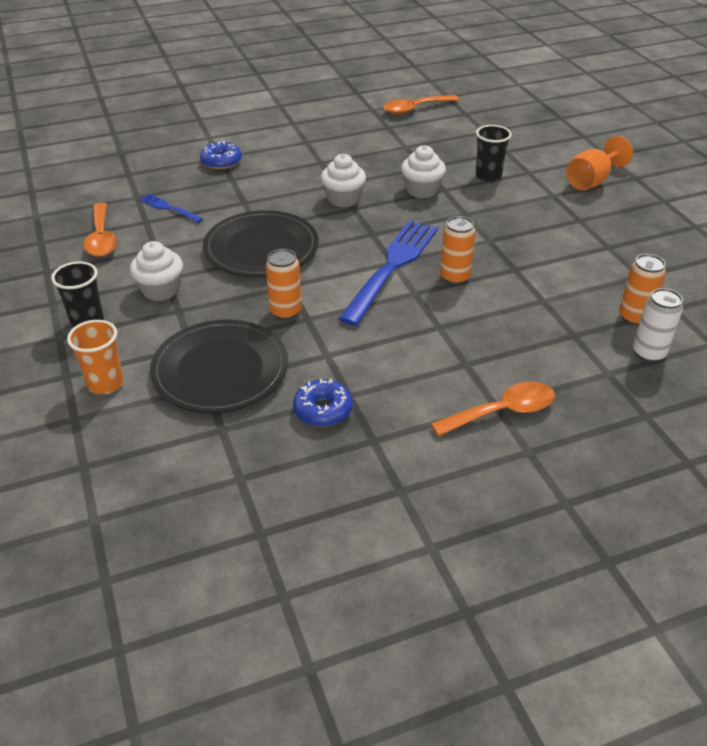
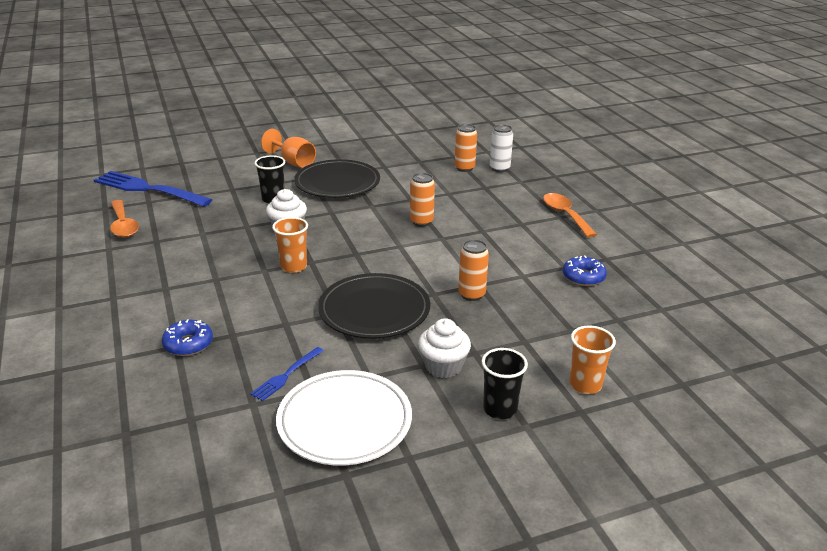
camera: 90 degrees left, 10 degrees down
orange spoon [83,203,117,257] -> white plate [276,370,412,465]
black plate [150,319,288,413] -> black plate moved to [294,159,380,198]
white cupcake [321,154,366,207] -> orange cup [272,217,308,273]
blue fork [338,220,438,326] -> blue fork moved to [94,171,212,207]

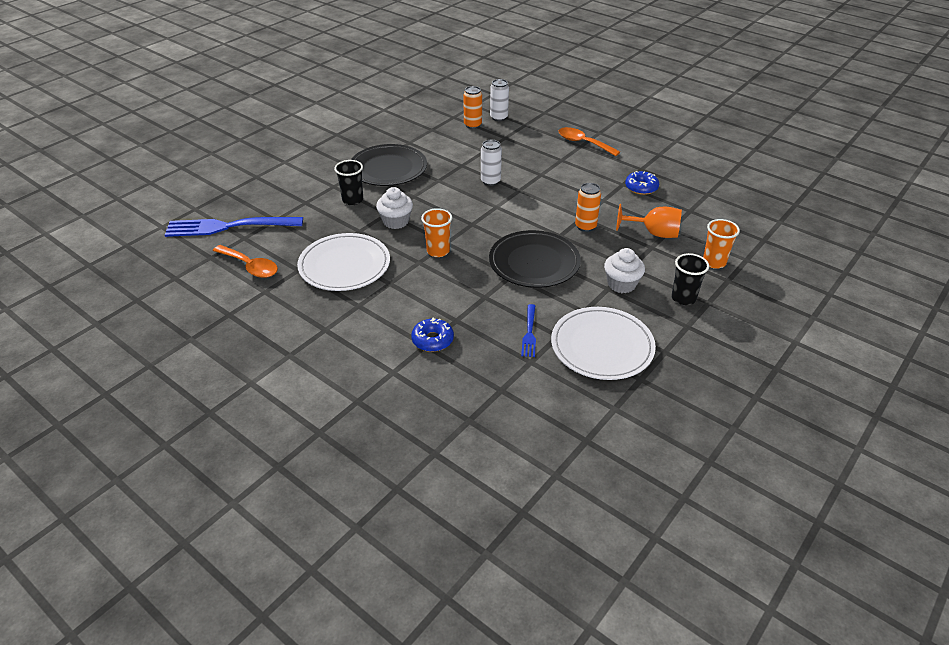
camera: 30 degrees left, 10 degrees up
orange goblet [261,129,316,168] -> orange goblet moved to [616,204,682,238]
orange can [410,173,435,227] -> white can [481,140,502,186]
none -> white plate [297,233,390,291]

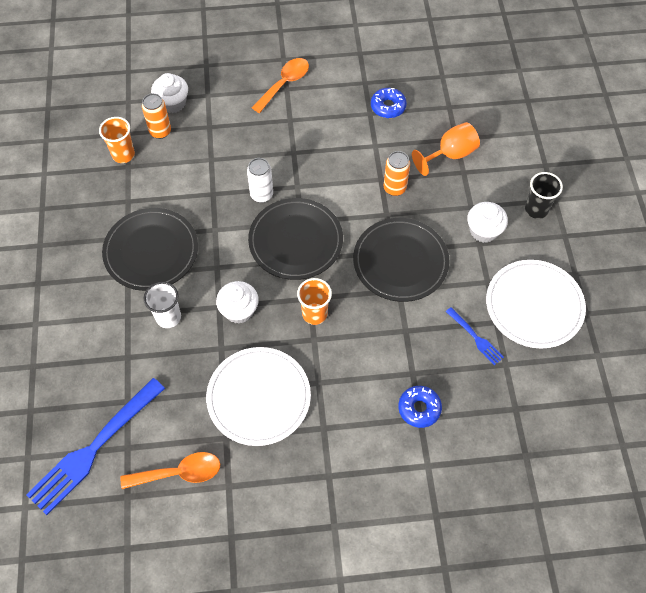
camera: 45 degrees left, 20 degrees up
black cup [334,160,363,205] -> white cup [144,282,181,328]
white can [490,79,509,121] -> white cupcake [151,73,188,113]
orange spoon [559,127,620,156] -> orange spoon turned 135 degrees clockwise [252,58,309,113]
orange cup [703,219,740,269] -> orange cup moved to [99,117,135,163]
none -> black plate [248,198,343,280]

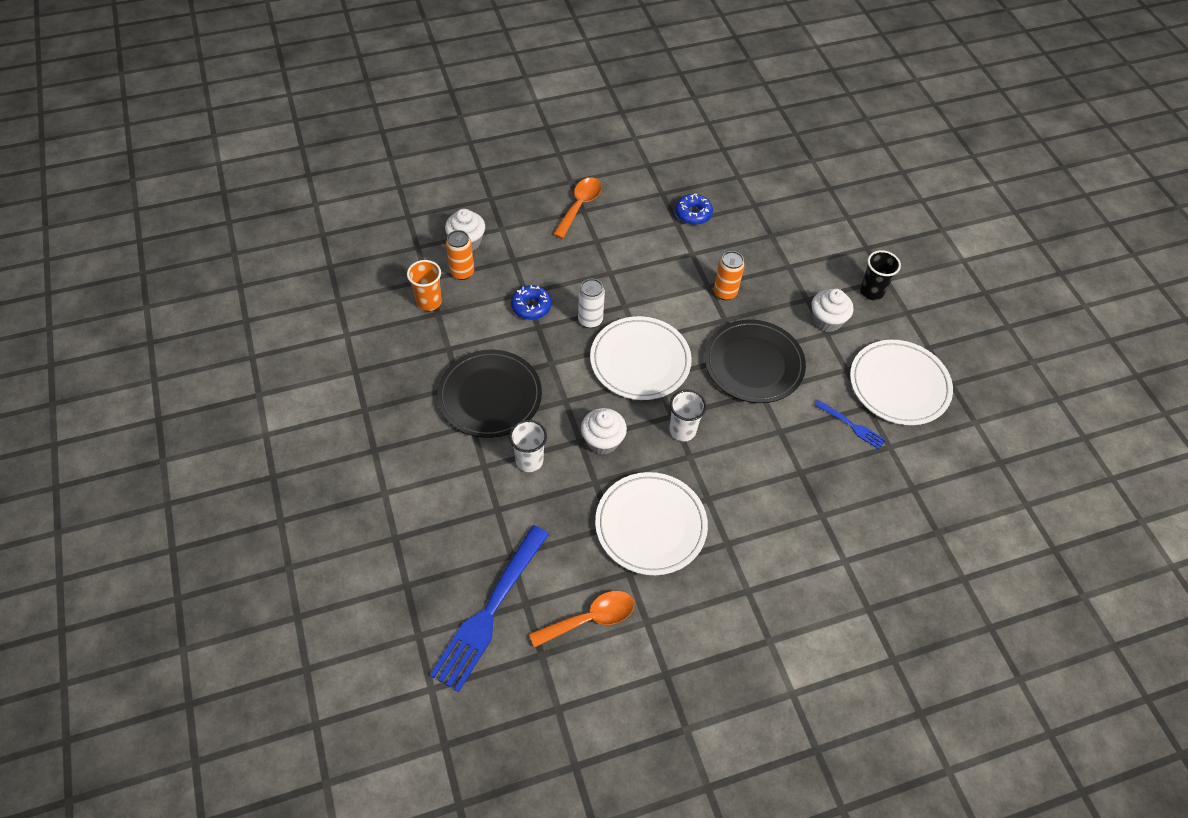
camera: 15 degrees left, 5 degrees down
black plate [248,198,343,280] -> white plate [590,316,692,400]
orange cup [297,278,332,325] -> white cup [669,389,707,442]
blue donut [398,386,442,428] -> blue donut moved to [511,285,552,320]
orange goblet [412,122,480,176] -> none

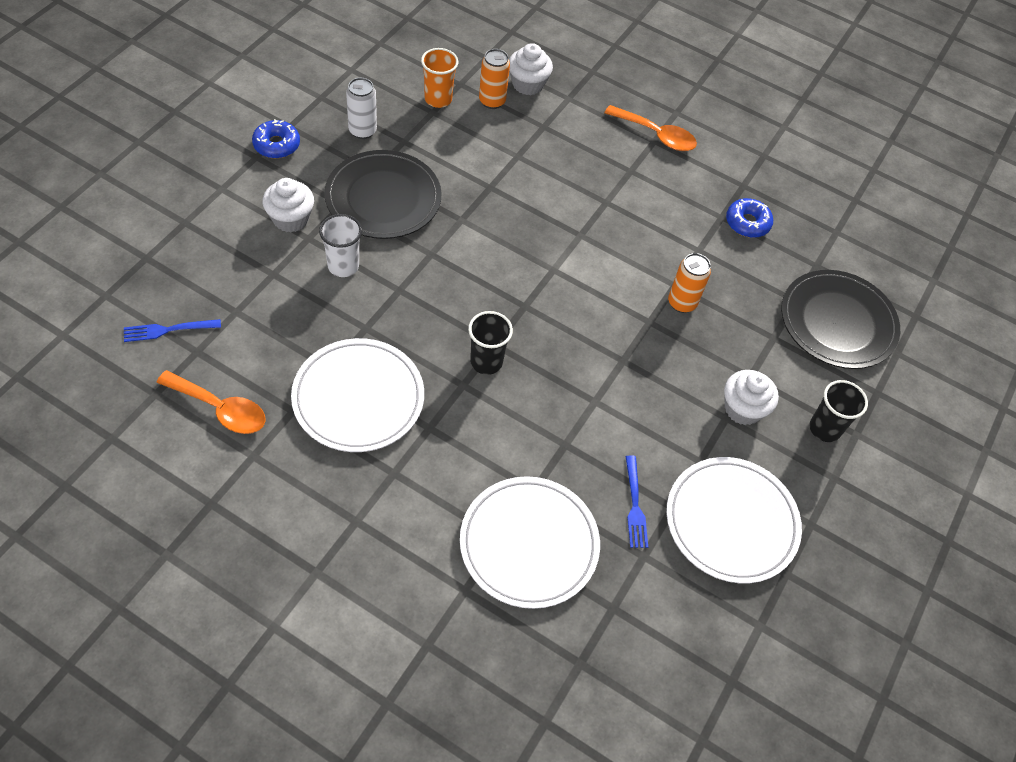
camera: 45 degrees right, 0 degrees up
blue fork [430,525,549,692] -> blue fork [124,319,221,342], size x0.47
blue donut [511,285,552,320] -> blue donut moved to [252,119,300,158]
orange spoon [553,177,602,239] -> orange spoon turned 45 degrees clockwise [604,105,697,151]
white can [578,279,605,328] -> white can moved to [346,78,377,139]
white cupcake [581,408,627,454] -> white cupcake moved to [263,178,314,232]
white plate [590,316,692,400] -> white plate moved to [460,476,600,609]
white cup [669,389,707,442] -> black cup [468,311,513,375]
black plate [705,319,806,403] -> black plate moved to [781,270,900,369]

